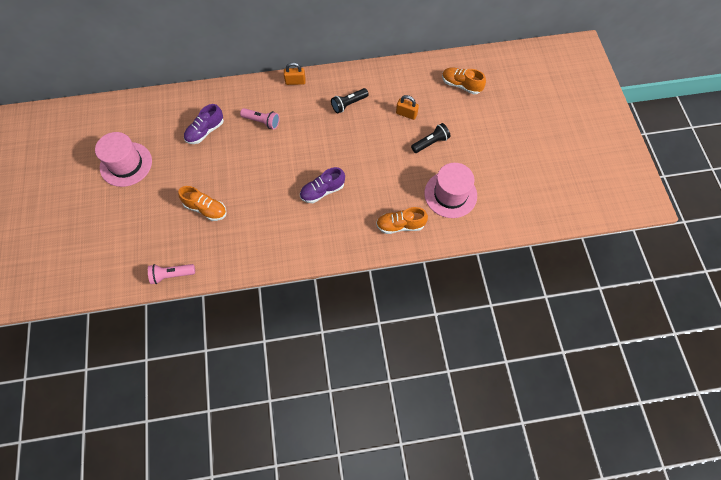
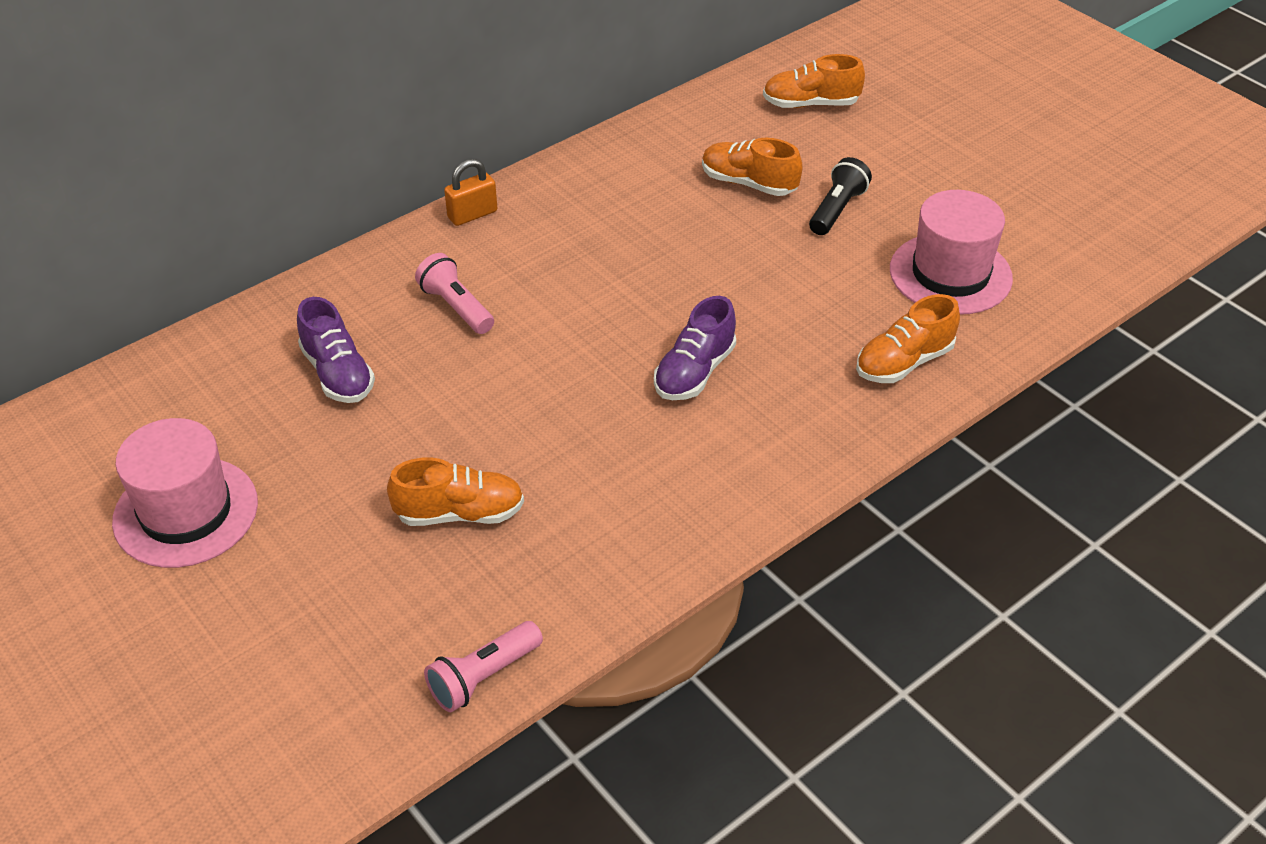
camera: 30 degrees left, 20 degrees down
purple shoe [184,104,224,144] -> purple shoe turned 45 degrees counterclockwise [297,297,375,403]
pink flashlight [240,108,280,129] -> pink flashlight turned 120 degrees counterclockwise [415,253,494,334]
black flashlight [331,88,369,114] -> none
orange padlock [396,95,419,120] -> orange shoe [702,138,803,196]

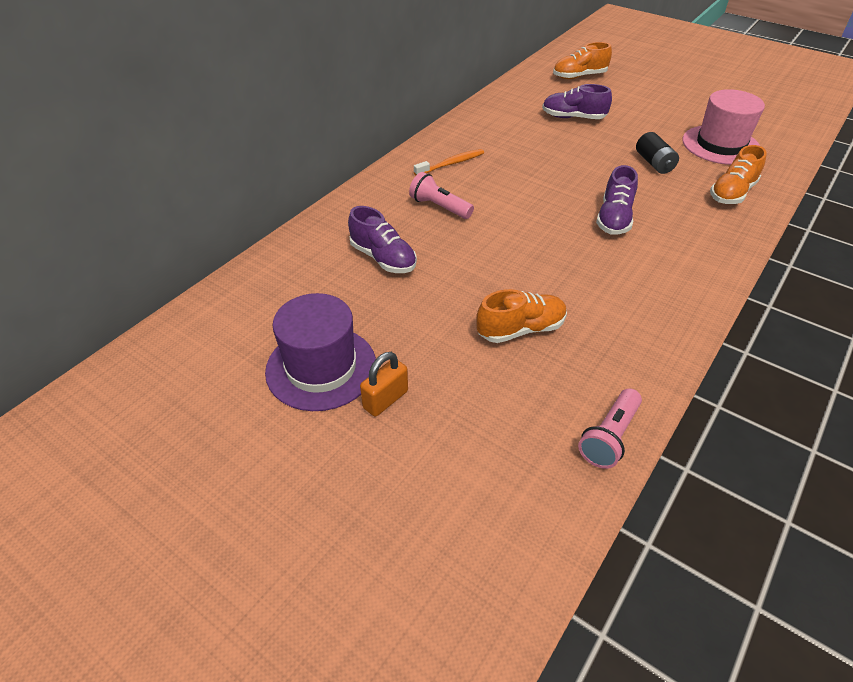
camera: 15 degrees left, 0 degrees up
pink hat [112,418,258,568] -> purple hat [265,293,376,411]
orange padlock [444,159,497,226] -> orange padlock moved to [360,352,408,417]
orange shoe [702,138,803,196] -> purple shoe [542,84,612,119]
black flashlight [809,157,872,235] -> none
none -> orange toothbrush [414,149,484,176]
none -> black battery [636,132,679,174]

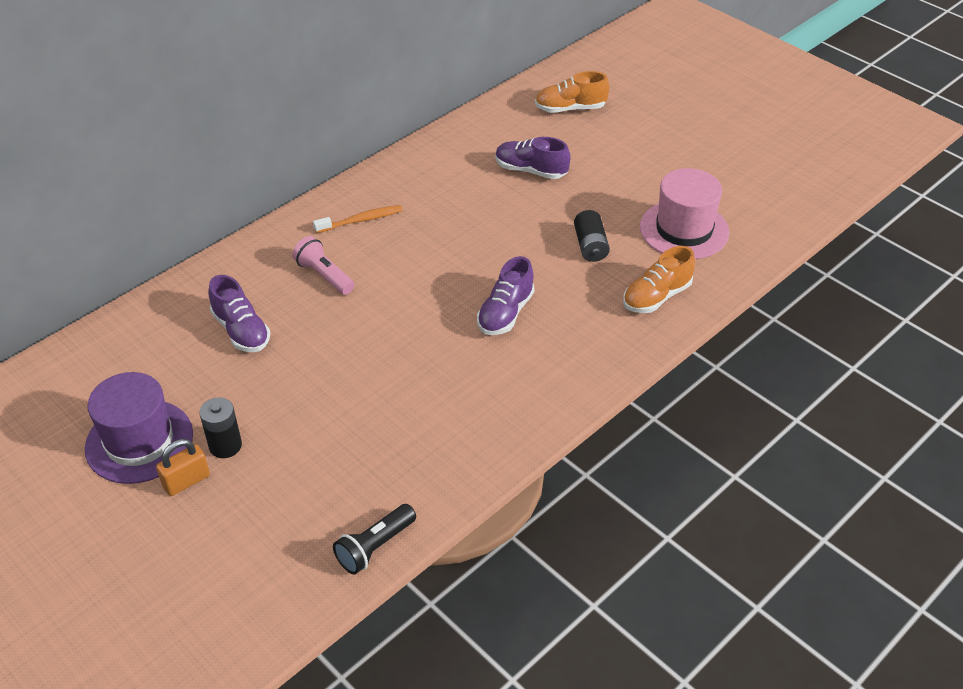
camera: 10 degrees right, 0 degrees up
orange shoe [476,289,567,343] -> none
pink flashlight [578,388,642,469] -> black flashlight [333,504,416,574]
none -> black battery [199,397,242,458]

